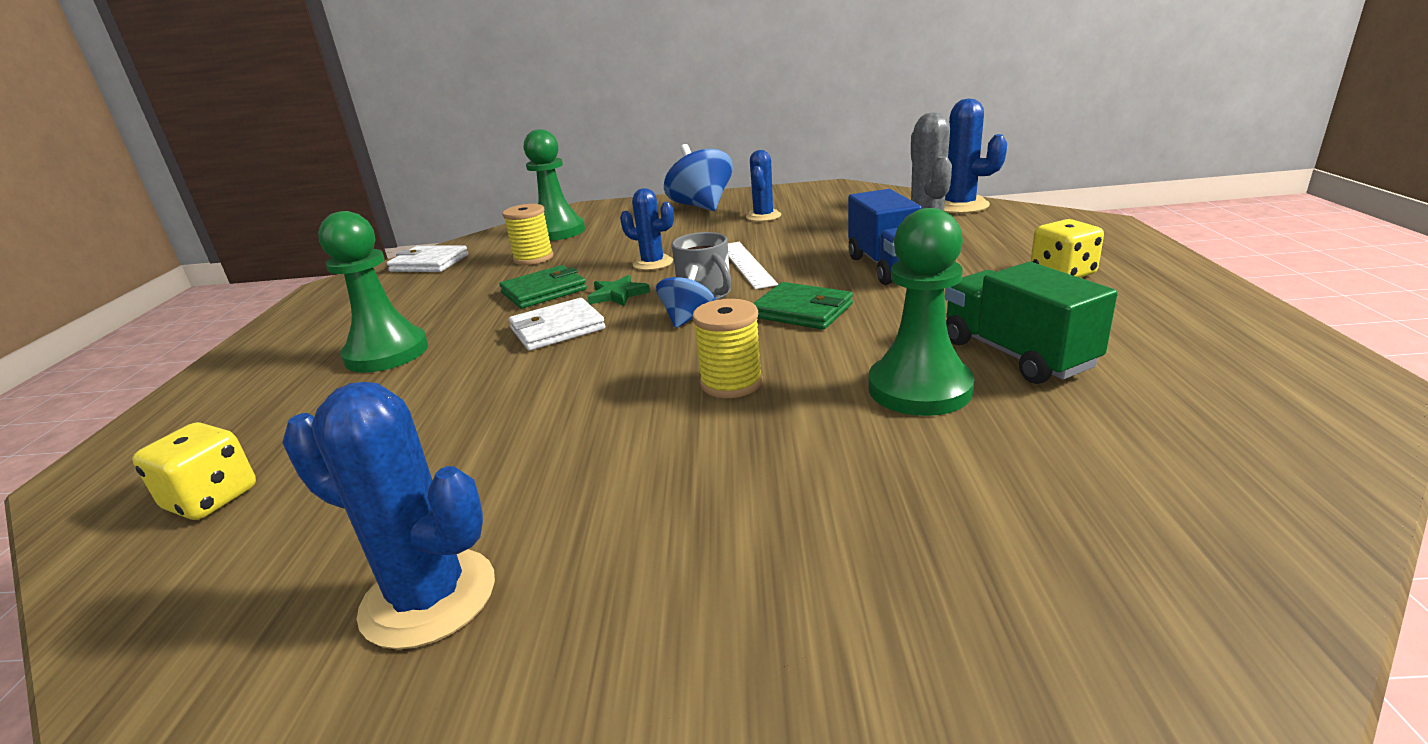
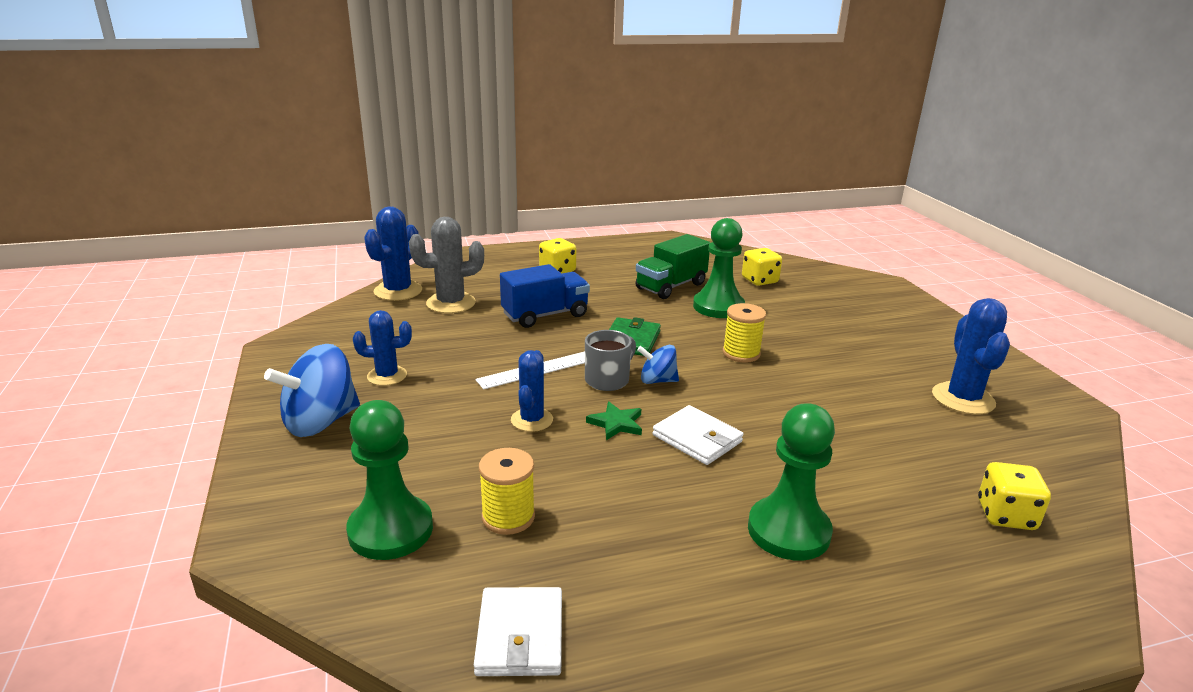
camera: 110 degrees left, 0 degrees up
green wallet [499,265,587,309] -> none
none -> yellow dice [742,248,782,286]

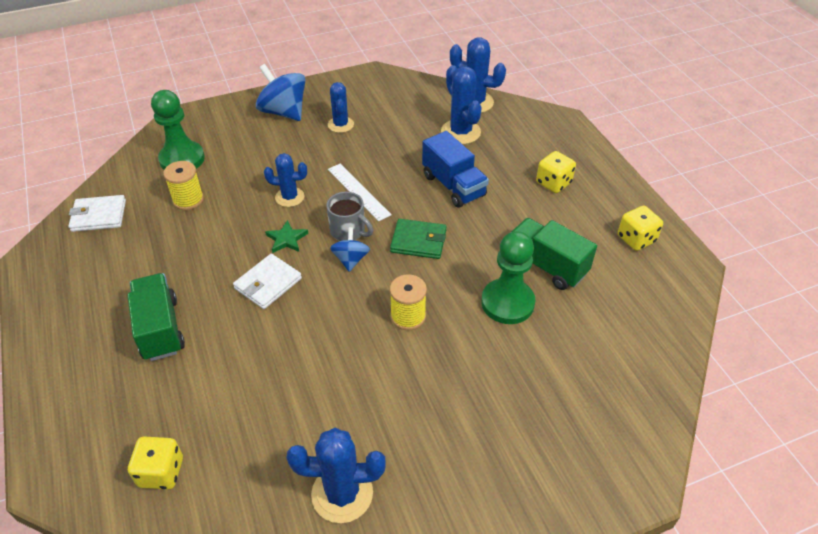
camera: 85 degrees right, 20 degrees up
grey cactus [409,217,484,313] -> blue cactus [441,65,482,144]
yellow dice [742,248,782,286] -> yellow dice moved to [618,206,663,251]
green pawn [748,404,835,560] -> green truck [127,273,185,361]

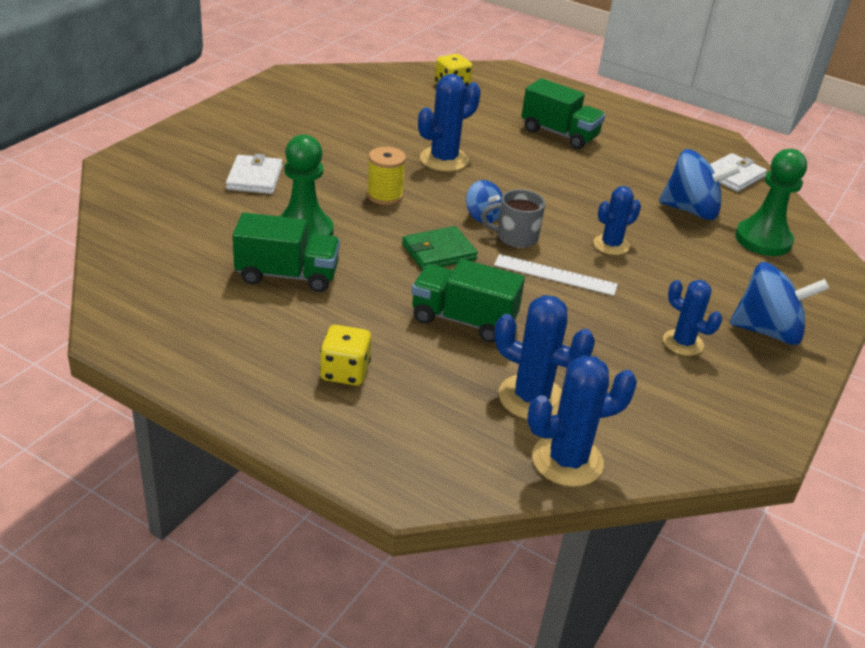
camera: 140 degrees right, 10 degrees down
yellow spool [163,161,204,210] -> blue spinning top [659,149,741,220]
white wallet [233,254,302,309] -> white wallet moved to [226,154,283,194]
green star [265,220,308,253] -> none
blue cactus [287,428,386,523] -> blue cactus moved to [418,74,481,172]
blue truck [422,131,489,208] -> green truck [412,259,525,343]
yellow dice [618,206,663,251] -> none

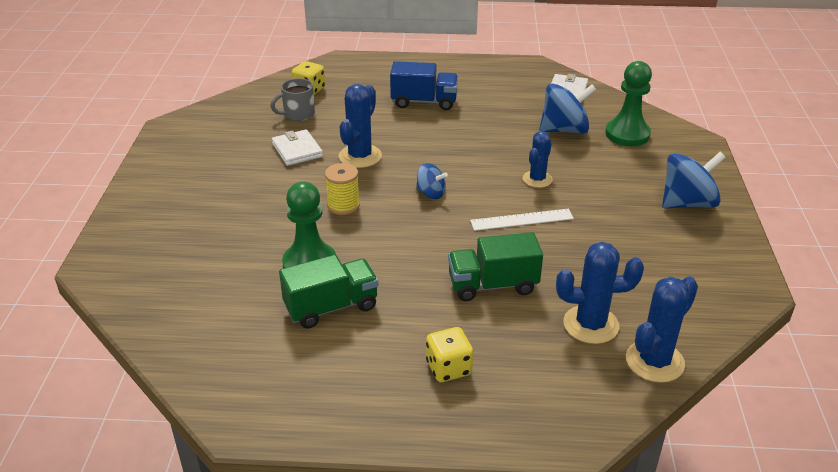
camera: 25 degrees left, 0 degrees up
white wallet [226,154,283,194] -> white wallet moved to [272,129,323,166]
green wallet [402,226,478,270] -> none
grey mug [481,189,545,248] -> grey mug moved to [270,78,315,121]
green truck [521,78,605,149] -> blue truck [390,61,458,110]
blue cactus [663,280,722,356] -> none

